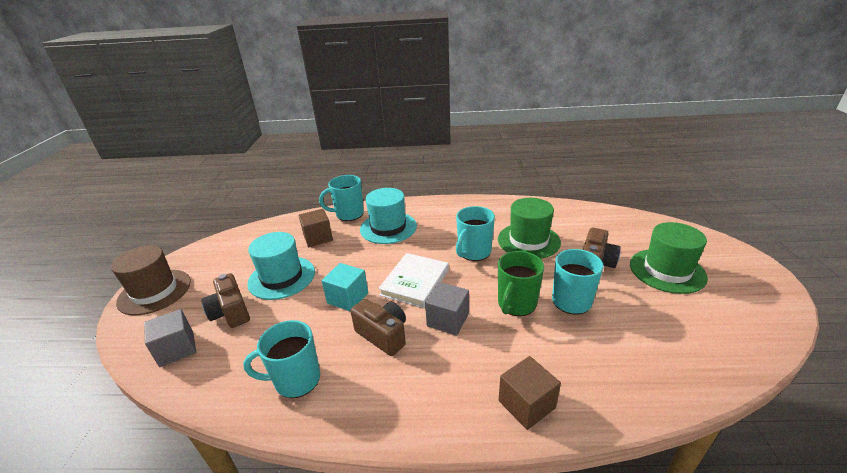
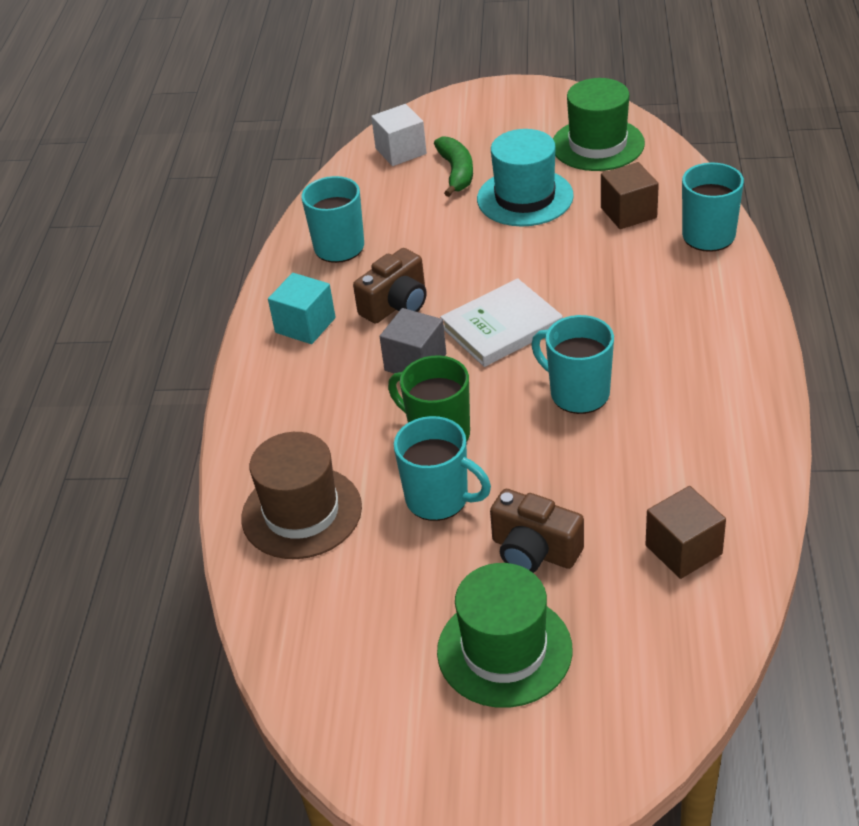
camera: 95 degrees right, 10 degrees up
brown hat [111,245,191,315] -> brown hat moved to [241,432,362,559]
grey cube [144,309,196,367] -> white cube [371,104,427,166]
brown camera [201,273,250,328] -> green banana [434,137,473,197]
turquoise cube [322,263,368,311] -> turquoise cube moved to [268,273,336,344]
turquoise hat [360,188,417,244] -> none
white book [378,253,449,308] -> white book turned 60 degrees counterclockwise [440,278,563,367]
green hat [498,198,561,259] -> green hat moved to [553,78,645,171]
brown cube [499,356,561,430] -> brown cube moved to [645,486,726,579]

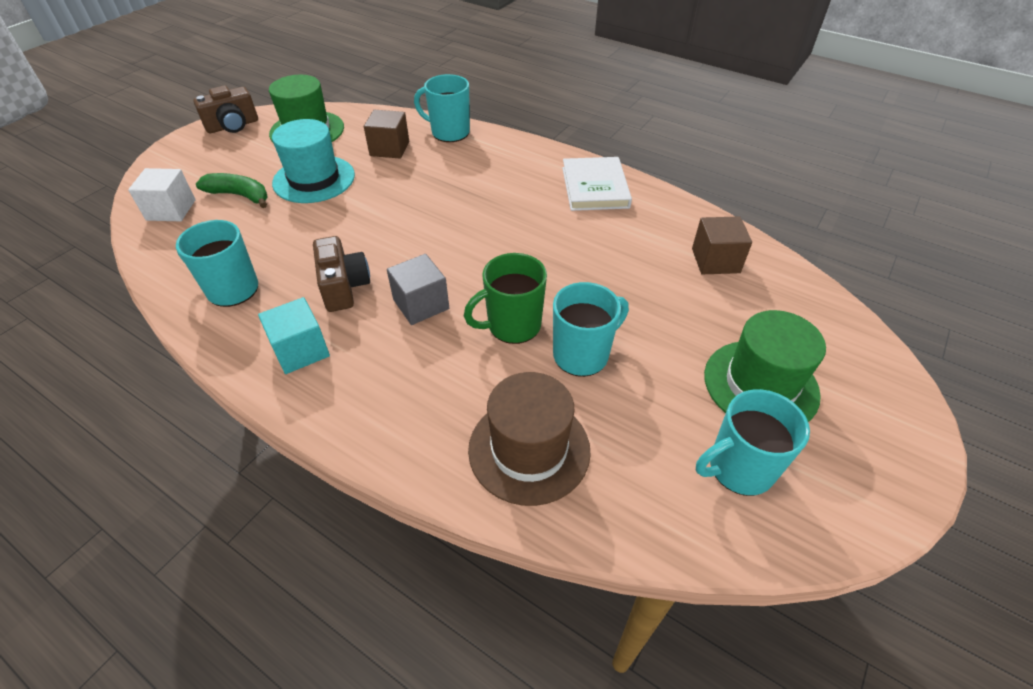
camera: 65 degrees left, 5 degrees up
white book [440,278,563,367] -> white book moved to [562,157,632,211]
brown camera [490,489,584,573] -> brown camera moved to [193,86,258,133]
turquoise mug [531,315,614,414] -> turquoise mug moved to [695,389,810,496]

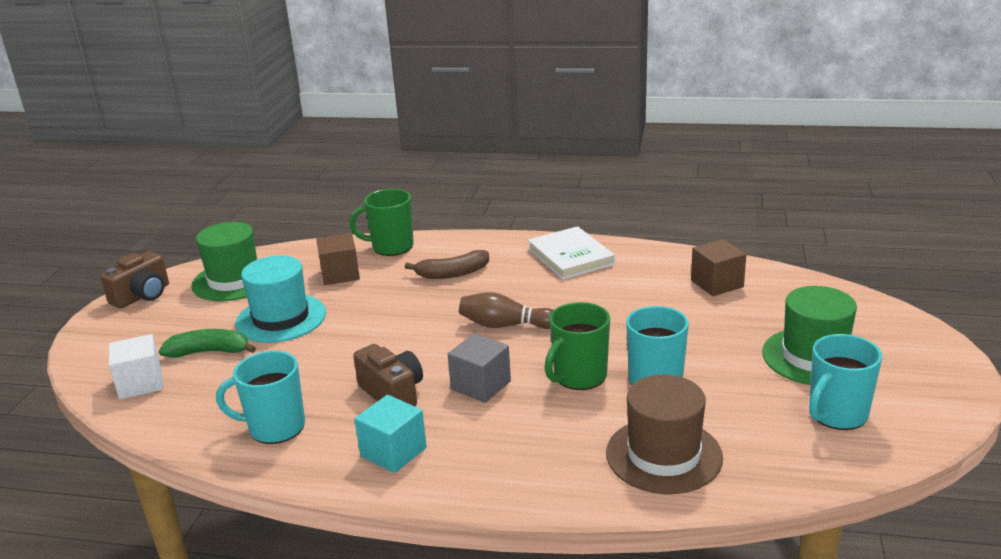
camera: 20 degrees left, 20 degrees down
turquoise mug [414,74,470,142] -> green mug [349,189,414,256]
none -> brown banana [405,250,489,279]
none -> brown bowling pin [459,292,553,329]

